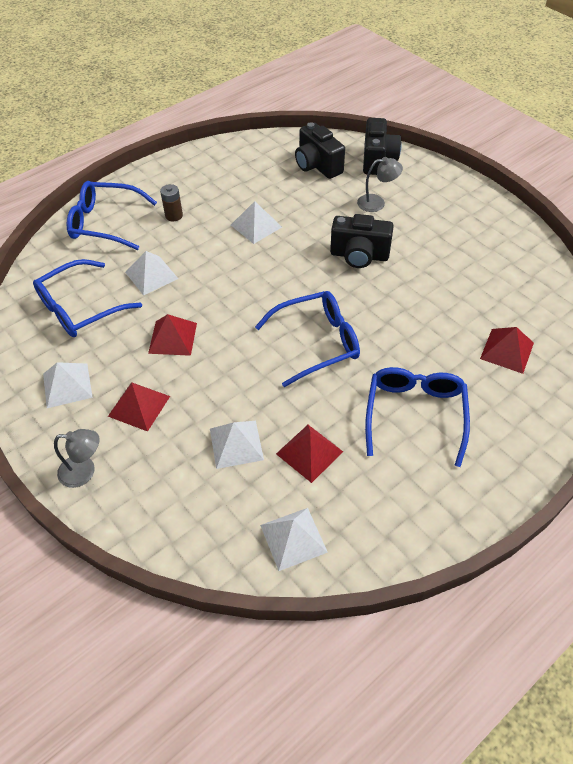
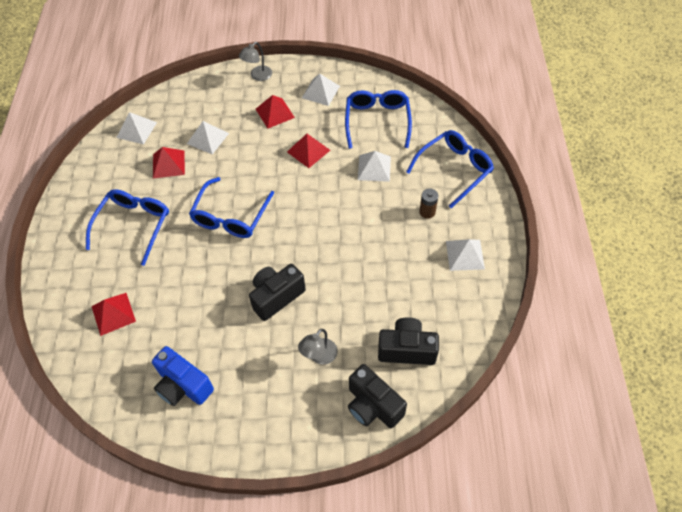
camera: 130 degrees right, 5 degrees up
white pyramid [231,201,282,244] -> white pyramid moved to [446,239,485,271]
blue glasses [365,367,470,467] -> blue glasses turned 120 degrees counterclockwise [86,189,169,266]
none -> blue camera [152,346,214,406]

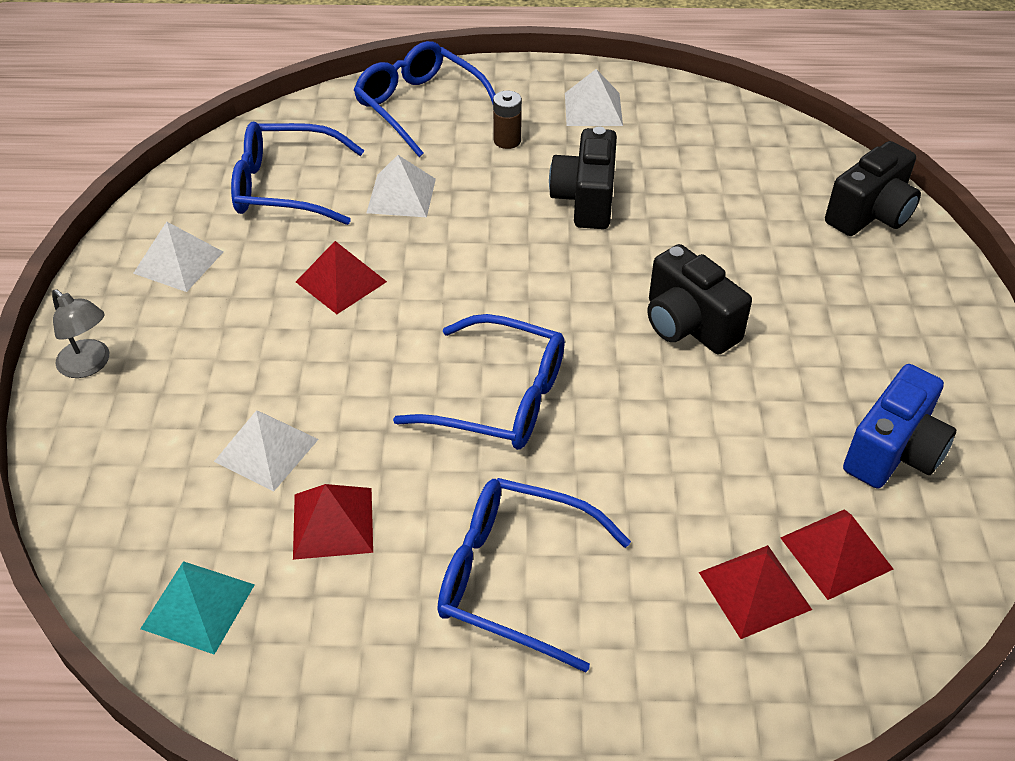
camera: 90 degrees left, 10 degrees down
white pyramid [116,112,157,145] -> turquoise pyramid [140,561,255,655]
red pyramid [256,95,295,128] -> red pyramid moved to [780,509,893,600]
grey lamp [298,329,338,365] -> none
black camera [378,317,439,365] -> black camera moved to [549,126,617,229]

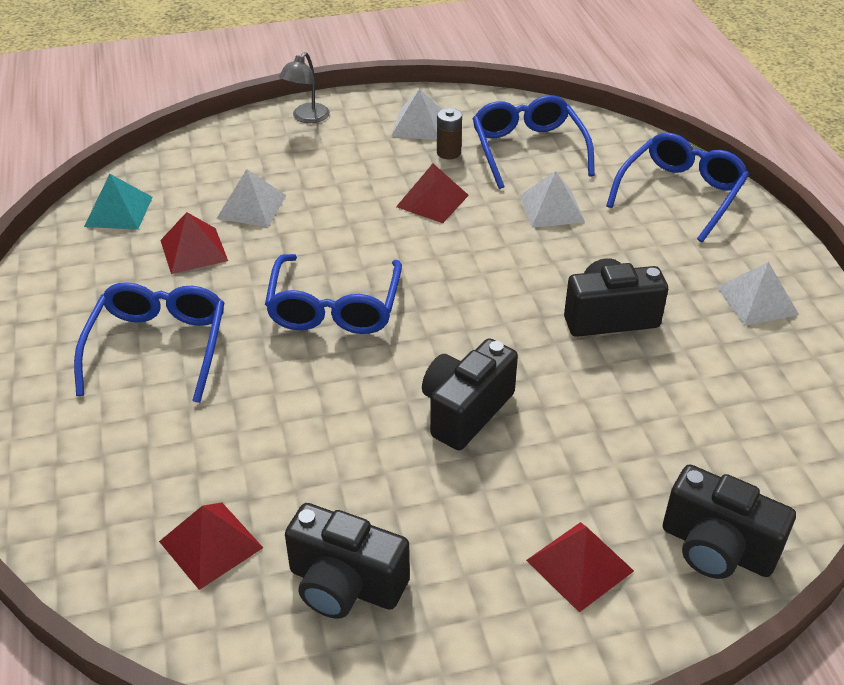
camera: 75 degrees right, 5 degrees down
brown battery [493,91,522,149] -> brown battery moved to [437,108,462,159]
red pyramid [699,545,812,639] -> red pyramid moved to [526,522,634,612]
blue camera [843,364,956,489] -> black camera [285,503,410,619]

